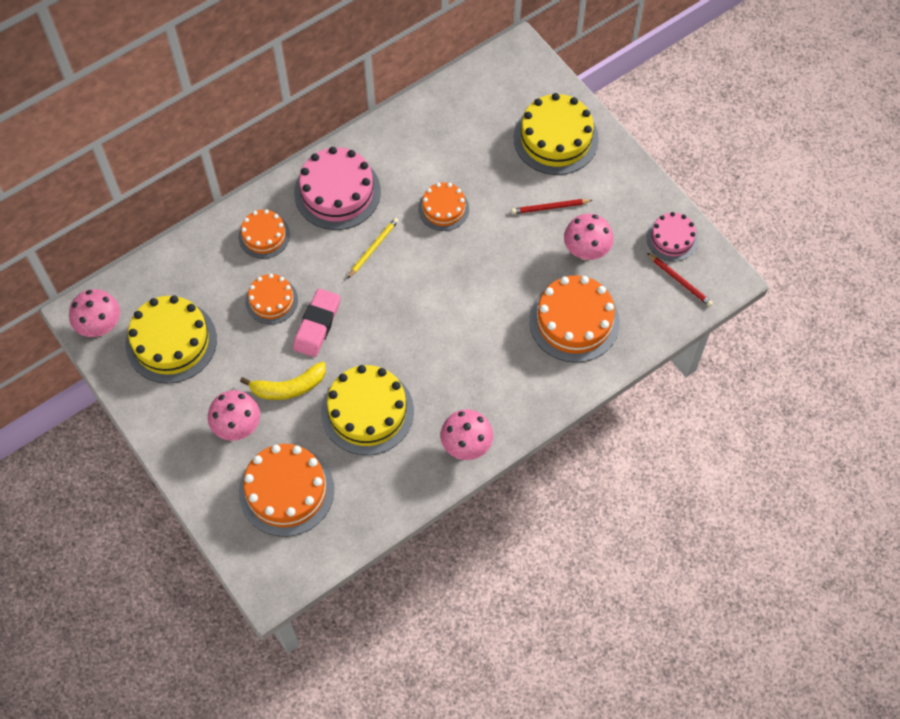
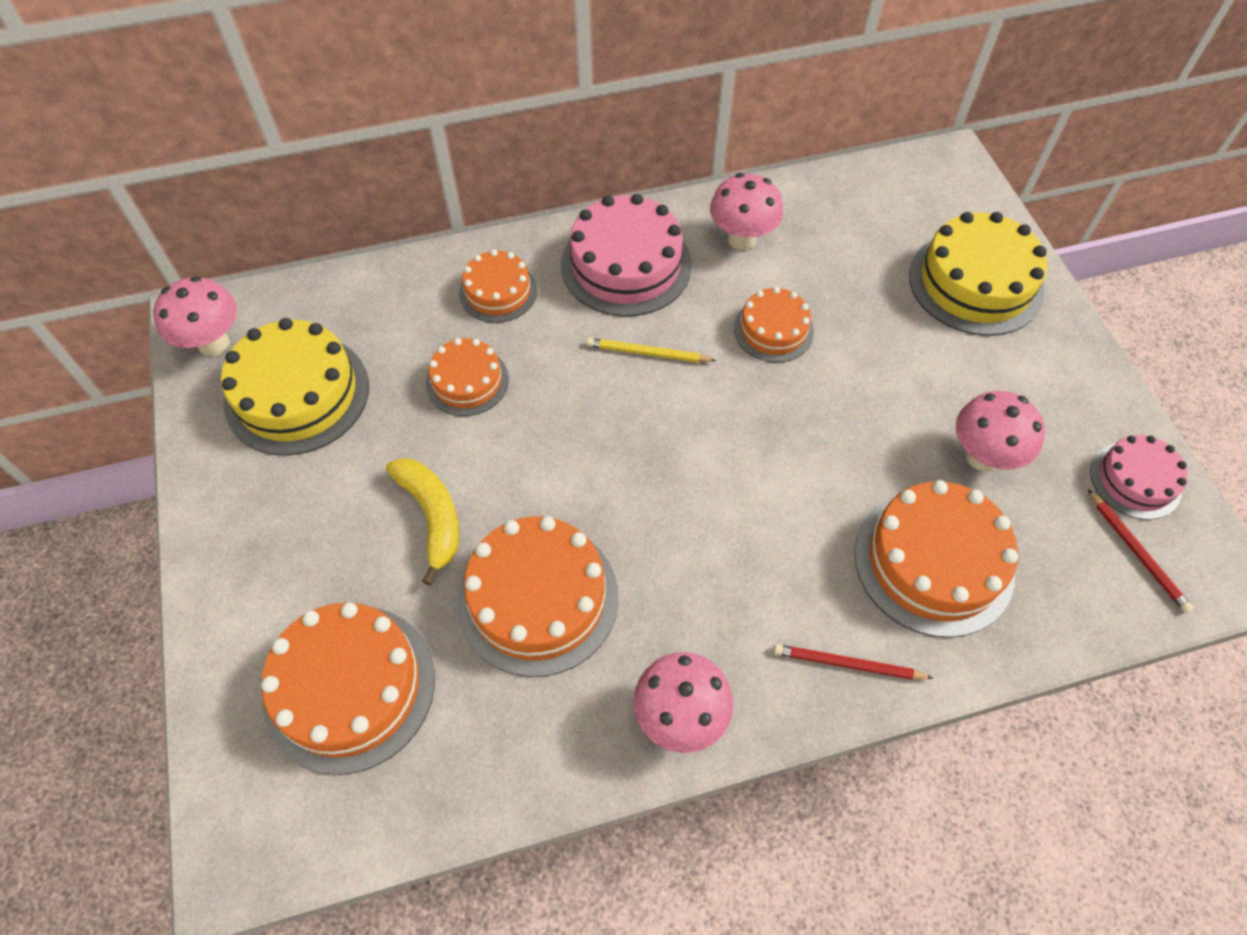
camera: 20 degrees right, 5 degrees down
pink mushroom [208,390,260,441] -> pink mushroom moved to [710,173,783,250]
yellow banana [240,362,326,400] -> yellow banana turned 120 degrees counterclockwise [386,458,459,586]
pink eraser [293,288,340,357] -> none
yellow cake [321,365,414,455] -> orange cake [457,516,618,677]
yellow pencil [347,218,399,279] -> yellow pencil turned 135 degrees counterclockwise [586,338,716,363]
red pencil [511,199,593,214] -> red pencil moved to [774,644,933,680]

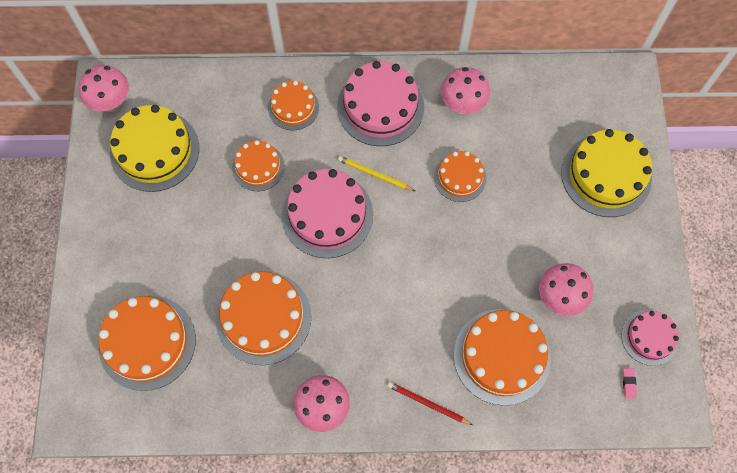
camera: 15 degrees right, 10 degrees up
yellow banana [386,458,459,586] -> none
red pencil [1088,490,1193,613] -> pink eraser [622,368,637,399]
none -> pink cake [282,169,373,258]

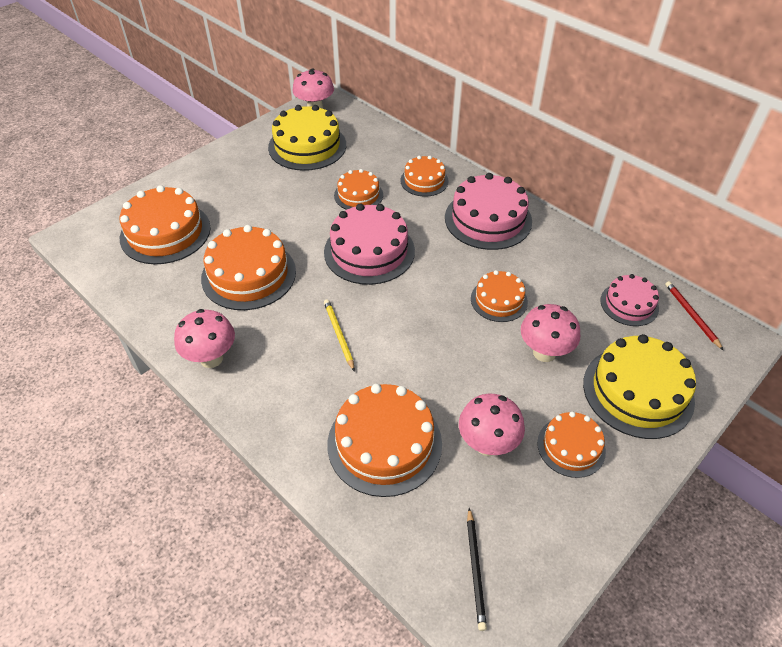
camera: 45 degrees right, 20 degrees down
yellow pencil [338,156,415,191] -> yellow pencil moved to [324,299,355,371]
red pencil [387,382,473,425] -> red pencil moved to [665,281,723,350]
pink mushroom [441,67,490,114] -> pink mushroom moved to [521,304,580,362]
pink cake [621,310,679,366] -> pink cake moved to [600,274,659,326]
pink eraser [622,368,637,399] -> black pencil [467,508,487,631]
none -> orange cake [537,412,606,478]

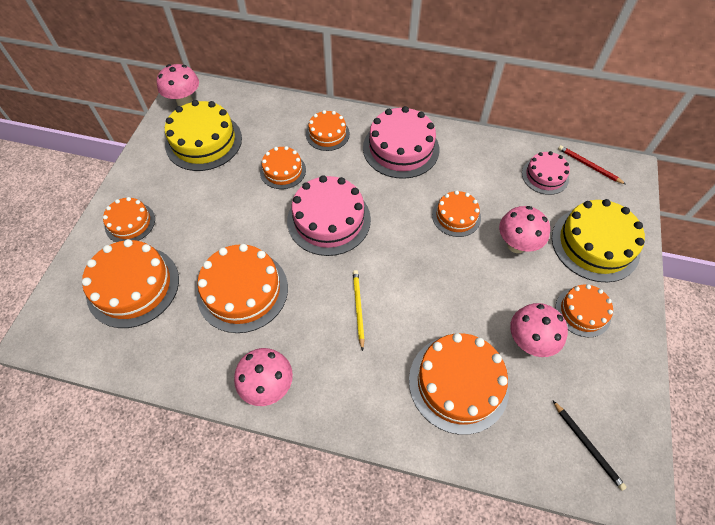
camera: 30 degrees left, 10 degrees up
yellow pencil [324,299,355,371] -> yellow pencil turned 45 degrees clockwise [353,270,365,351]
none -> orange cake [103,197,155,242]

